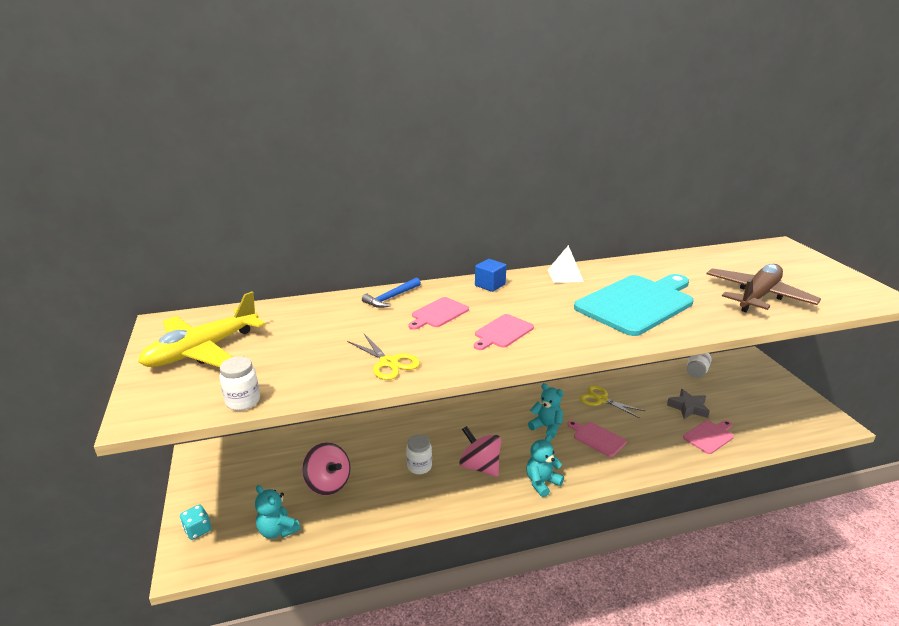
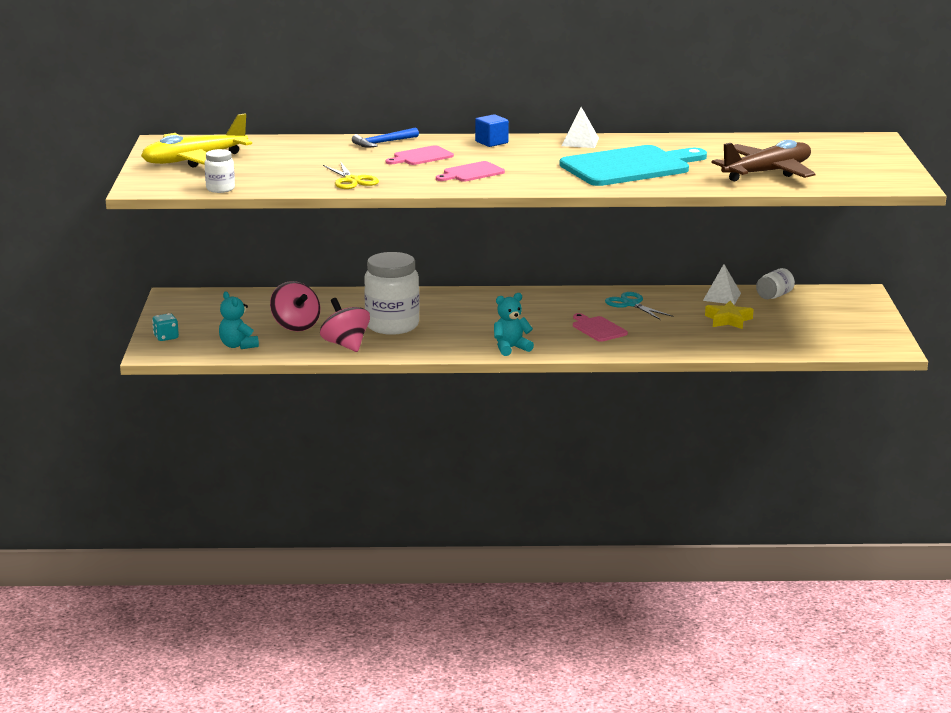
camera: 15 degrees right, 5 degrees down
white jar [406,434,432,474] -> white jar [364,252,420,335], size x2.01
pink spinning top [459,426,501,477] -> pink spinning top moved to [320,298,370,352]
turquoise teddy bear [528,383,564,438] -> none
yellow scissors [580,386,645,418] -> turquoise scissors [605,292,674,320]
grey star [667,389,710,419] -> yellow star [705,301,754,329]
pink cutting board [683,420,734,454] -> none
none -> white pyramid [703,264,741,305]

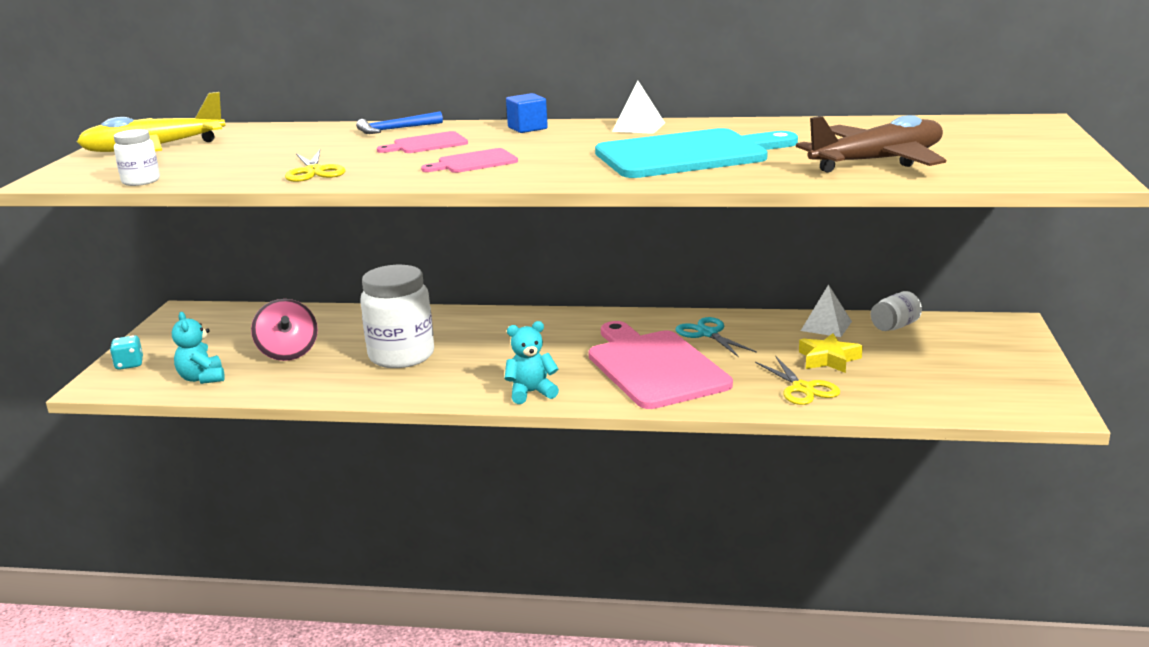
camera: 10 degrees right, 0 degrees up
pink spinning top [320,298,370,352] -> none
pink cutting board [573,313,628,342] -> pink cutting board [588,321,733,409], size x2.13
none -> yellow scissors [755,356,840,405]

